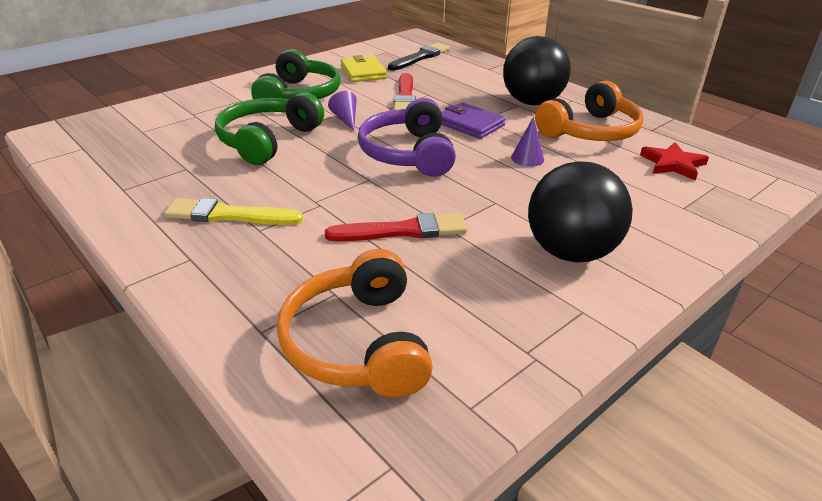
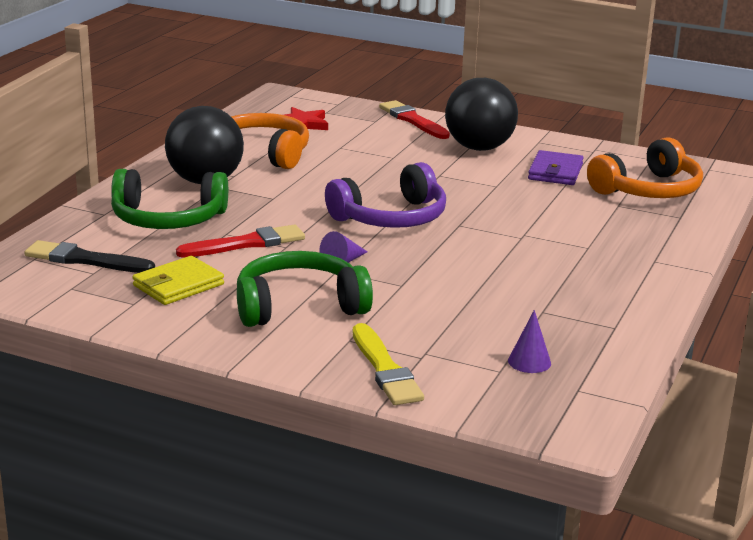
camera: 115 degrees left, 10 degrees down
yellow brush [164,198,303,225] -> yellow brush moved to [353,323,424,405]
green headphones [215,92,324,165] -> green headphones moved to [111,169,228,229]
red brush [325,213,467,241] -> red brush moved to [379,100,450,139]
purple wallet [441,103,506,139] -> purple wallet moved to [528,150,584,185]
purple cone [511,117,544,167] -> purple cone moved to [508,310,551,373]

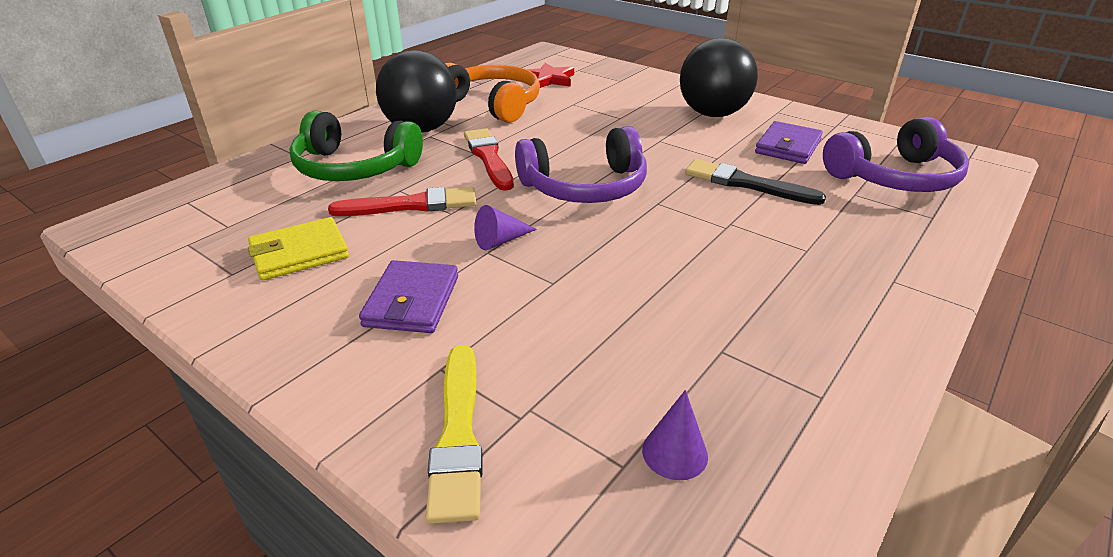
camera: 15 degrees right, 10 degrees up
black brush [24,240,155,273] -> black brush moved to [685,159,826,205]
green headphones [237,251,373,327] -> purple wallet [359,260,458,333]
red brush [379,100,450,139] -> red brush moved to [464,128,514,191]
orange headphones [587,137,703,198] -> purple headphones [823,117,969,192]

